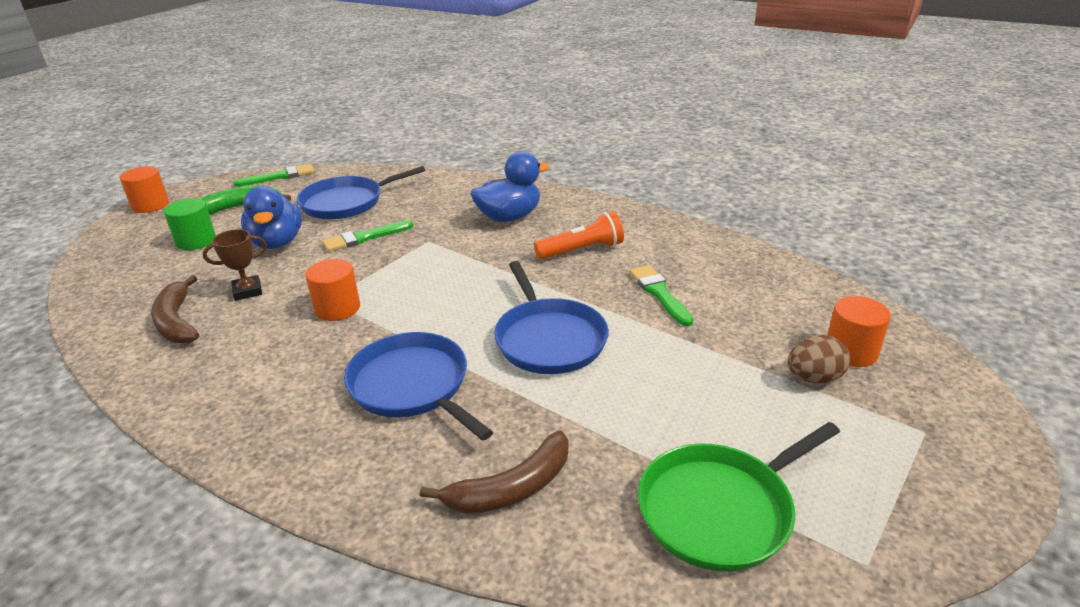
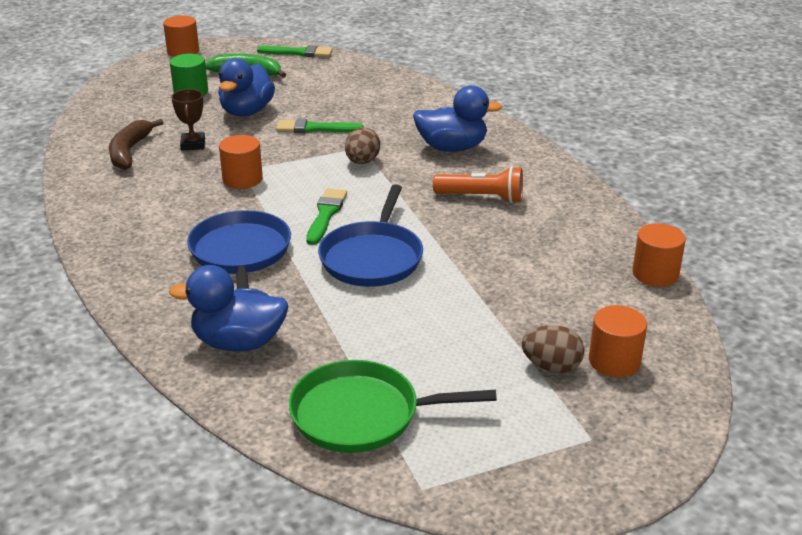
camera: 30 degrees right, 0 degrees up
brown trophy [203,229,267,301] -> brown trophy turned 75 degrees clockwise [171,89,205,150]
blue pan [297,166,425,219] -> none
brown banana [420,430,569,514] -> blue duck [169,265,288,352]
green brush [629,265,694,326] -> green brush moved to [306,188,347,245]
none -> brown egg [345,127,380,164]
none -> orange cylinder [632,223,686,287]

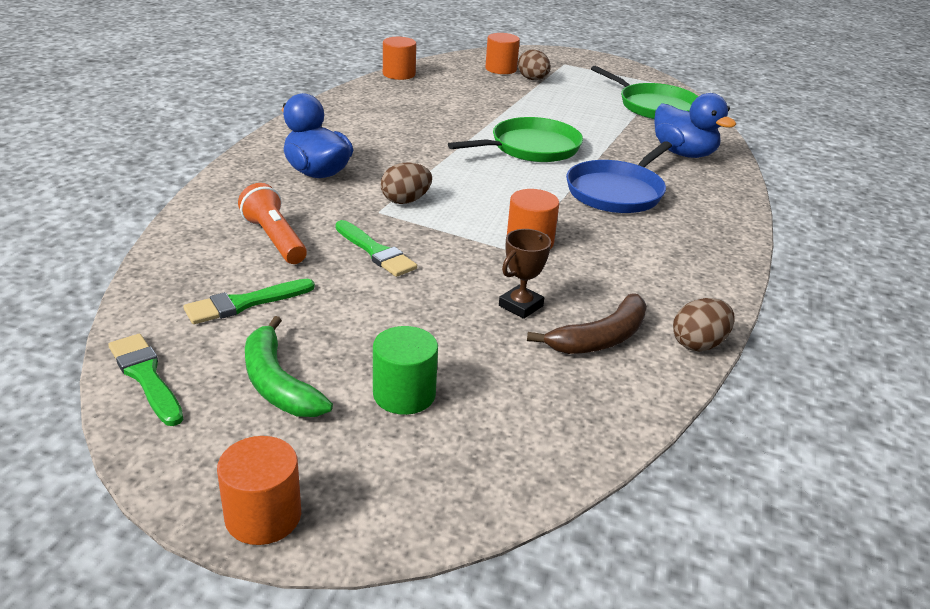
camera: 135 degrees left, 0 degrees up
blue duck [218,58,275,117] -> none
green brush [306,188,347,245] -> green brush moved to [183,279,315,324]
blue pan [318,185,423,287] -> green pan [448,117,583,162]
orange flashlight [433,166,523,203] -> orange flashlight moved to [238,183,307,264]
none -> brown egg [673,298,735,351]

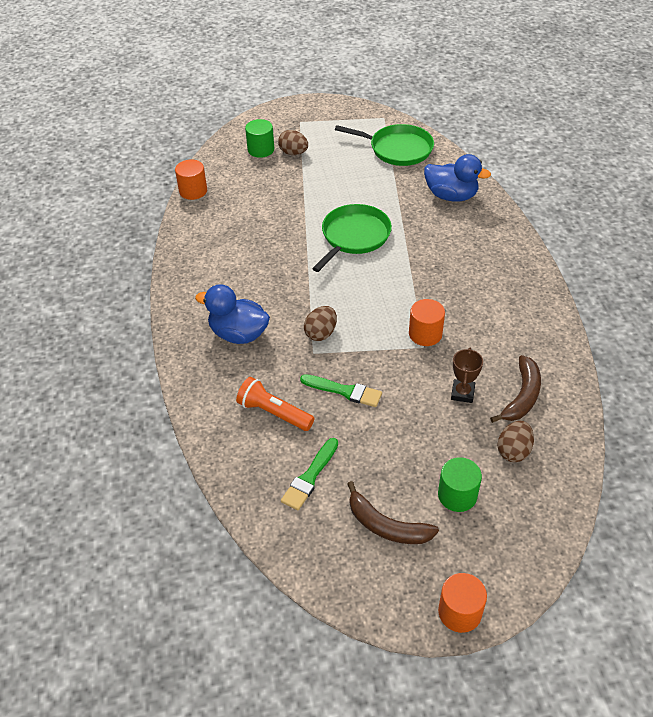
camera: 25 degrees left, 15 degrees up
green brush [108,334,184,426] -> none
green banana [245,316,333,417] -> brown banana [347,481,439,544]
orange cylinder [485,33,520,74] -> green cylinder [245,119,274,158]
blue pan [566,141,672,213] -> none
brown egg [673,298,735,351] -> brown egg moved to [497,421,534,462]

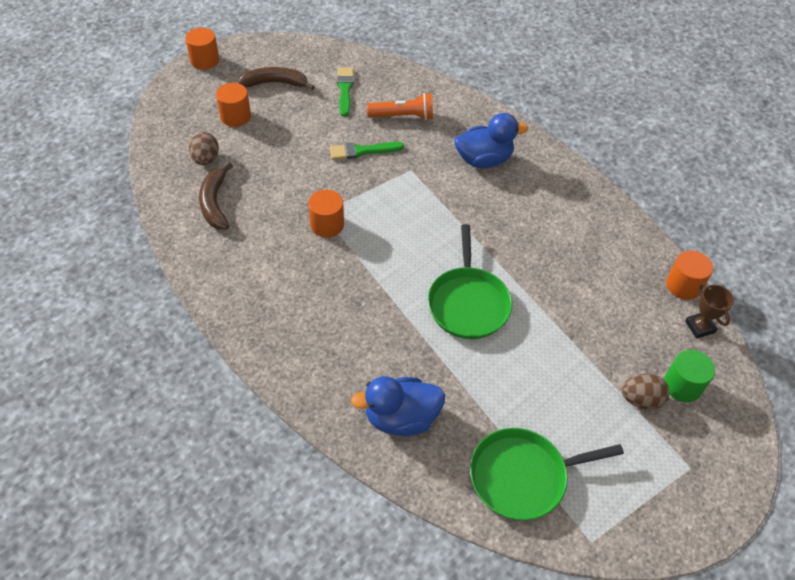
camera: 145 degrees right, 5 degrees up
brown egg [304,306,337,341] -> none
green cylinder [438,457,482,512] -> orange cylinder [216,83,251,127]
brown trophy [451,347,483,403] -> brown trophy moved to [685,283,734,338]

